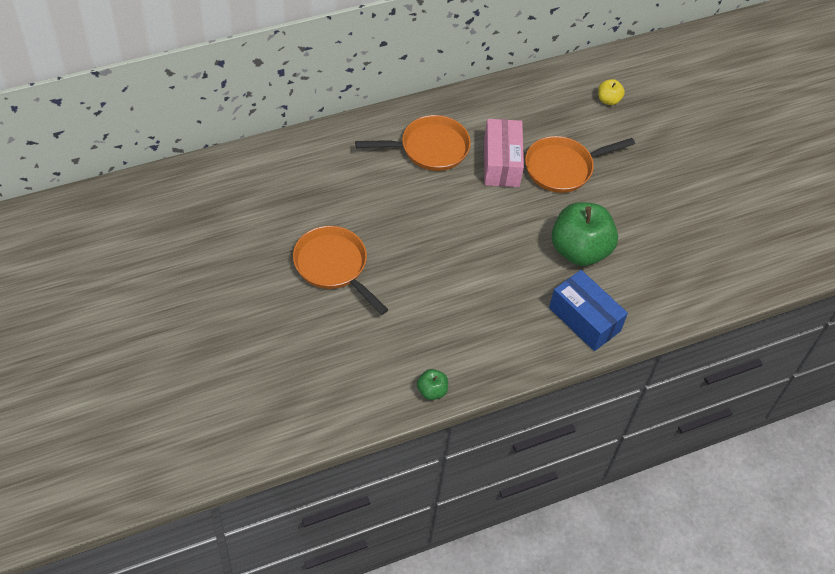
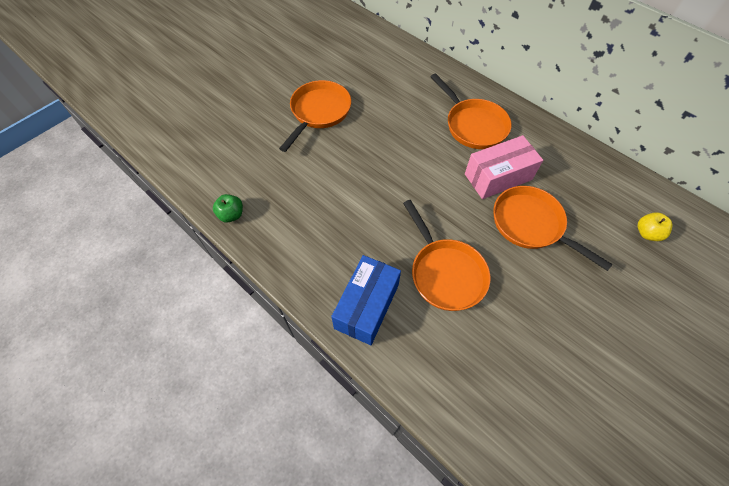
camera: 70 degrees right, 5 degrees up
green apple [552,202,618,266] -> orange pan [403,200,490,311]

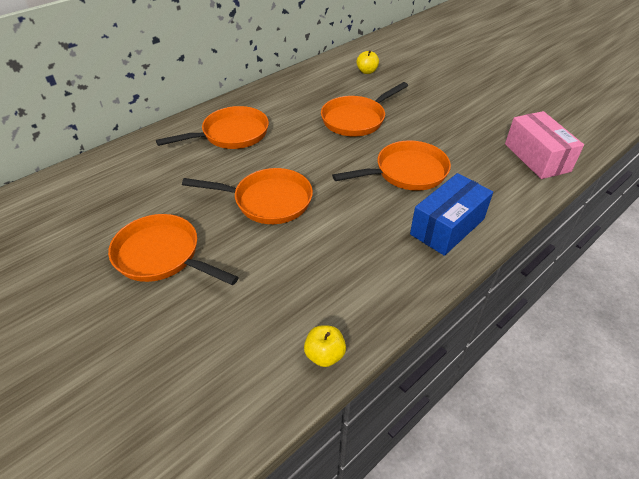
camera: 85 degrees left, 15 degrees down
green apple [213,194,243,223] -> yellow apple [304,326,346,367]
blue box [331,255,401,345] -> blue box turned 75 degrees counterclockwise [410,173,493,256]
pink box [465,135,543,199] -> pink box moved to [505,111,584,179]
none -> orange pan [182,168,313,224]

